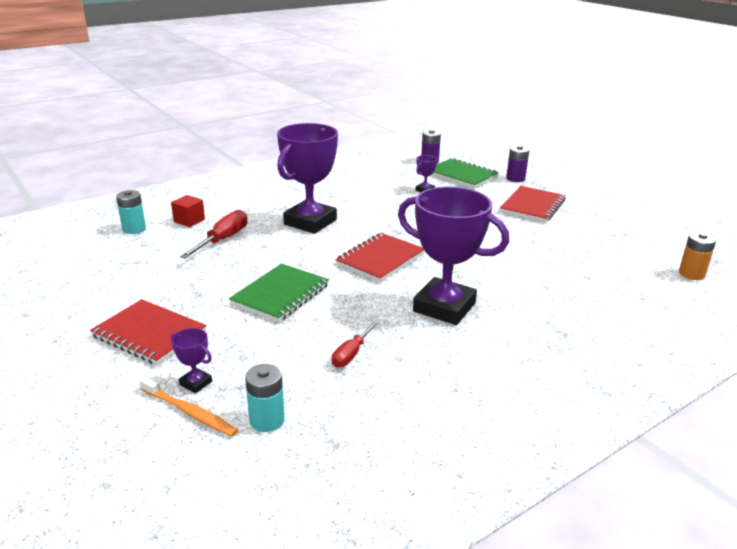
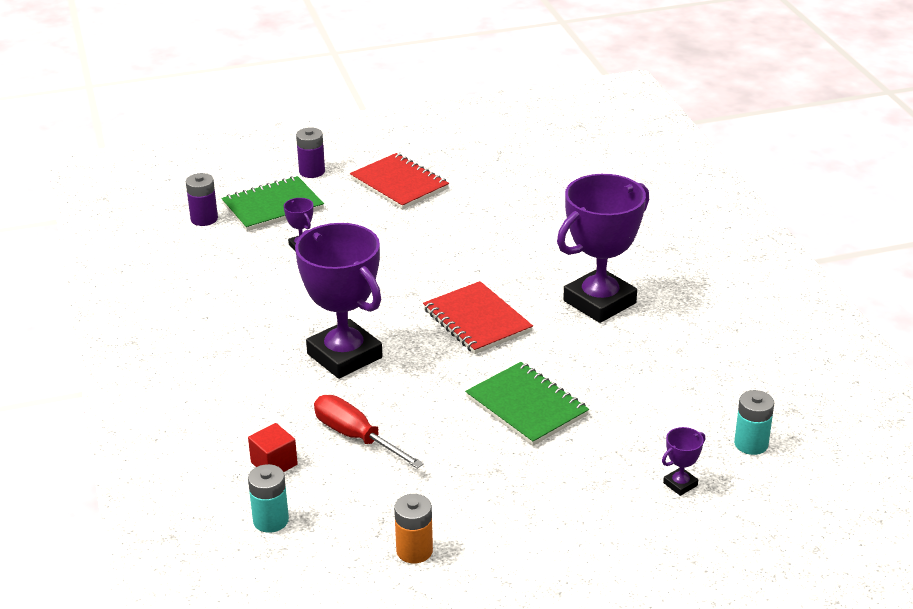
camera: 70 degrees left, 5 degrees up
red notebook [90,299,207,365] -> none
orange toothbrush [139,376,238,437] -> none
red screwdriver [332,320,380,367] -> none
orange battery [679,232,716,280] -> orange battery moved to [394,494,433,563]

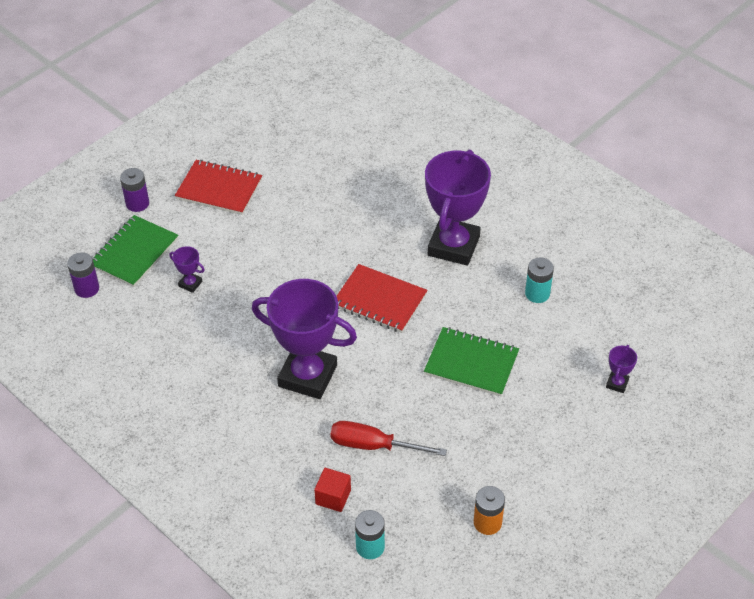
camera: 30 degrees left, 15 degrees up
turquoise battery [734,390,774,455] -> turquoise battery moved to [525,257,554,303]

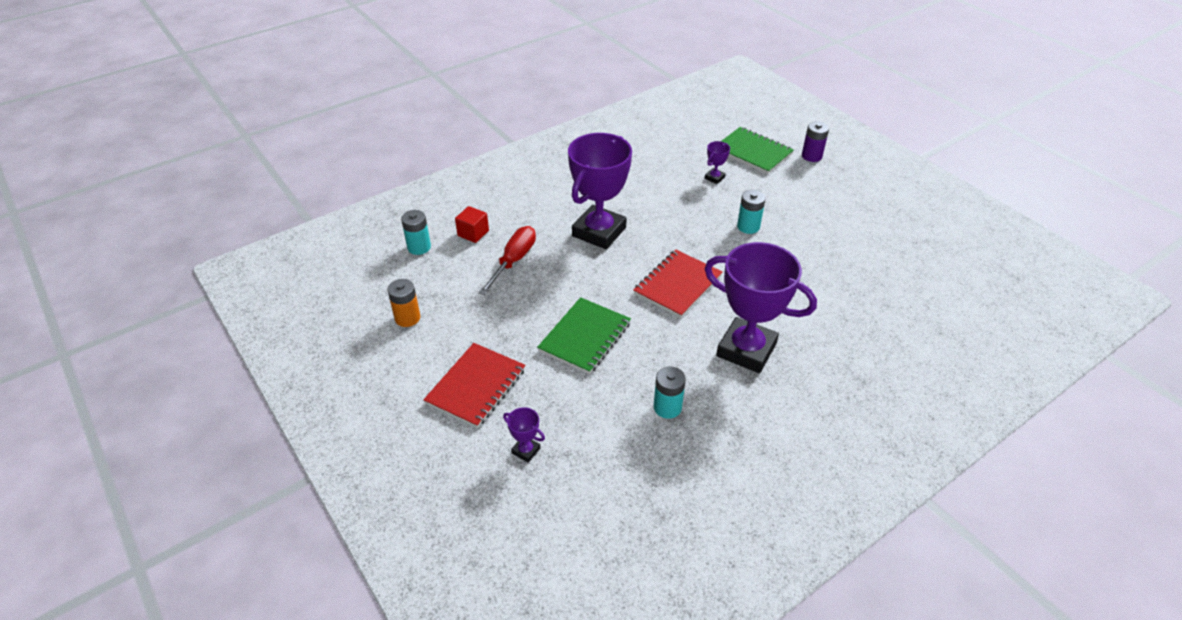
camera: 100 degrees right, 5 degrees down
purple battery [67,252,99,298] -> none
red notebook [175,160,262,215] -> red notebook moved to [423,343,525,428]
none -> turquoise battery [737,190,766,234]

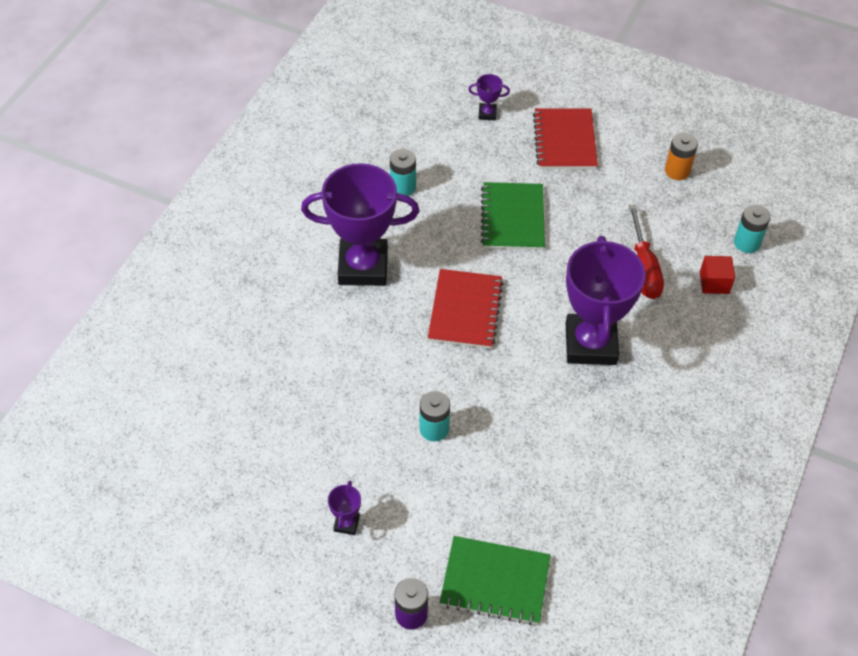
camera: 150 degrees right, 10 degrees up
purple trophy [705,141,730,184] -> purple trophy moved to [328,481,361,535]

